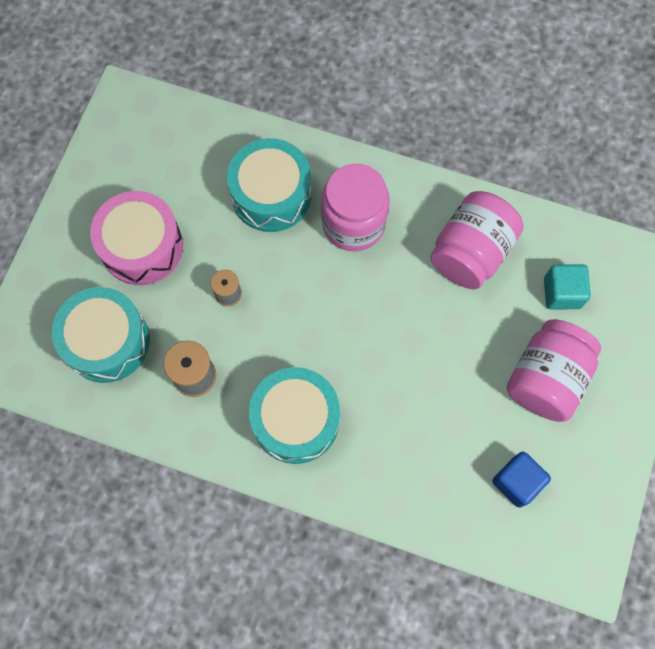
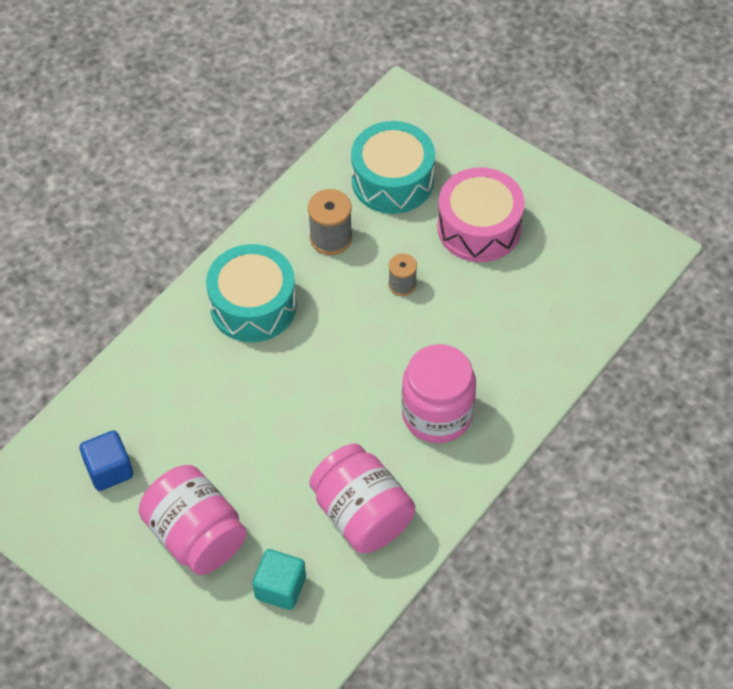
camera: 110 degrees right, 15 degrees down
turquoise drum [227,138,312,232] -> none

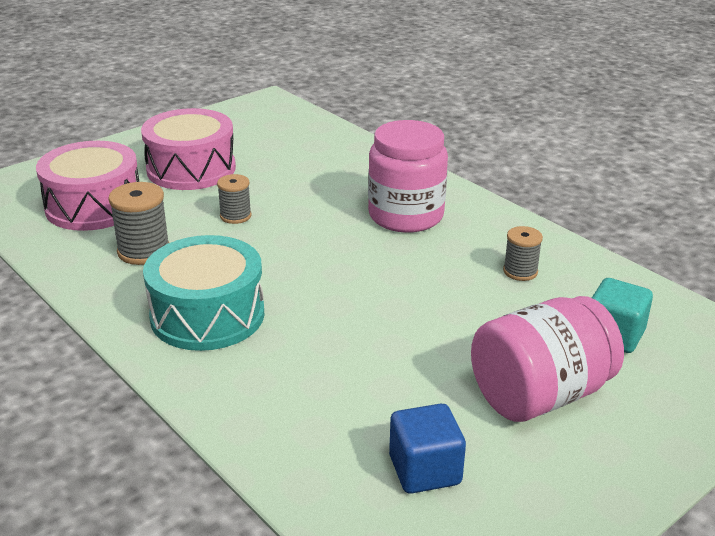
camera: 80 degrees left, 25 degrees down
pink jar [309,444,415,553] -> grey spool [503,226,543,281]
turquoise drum [351,121,435,214] -> pink drum [36,141,139,231]

